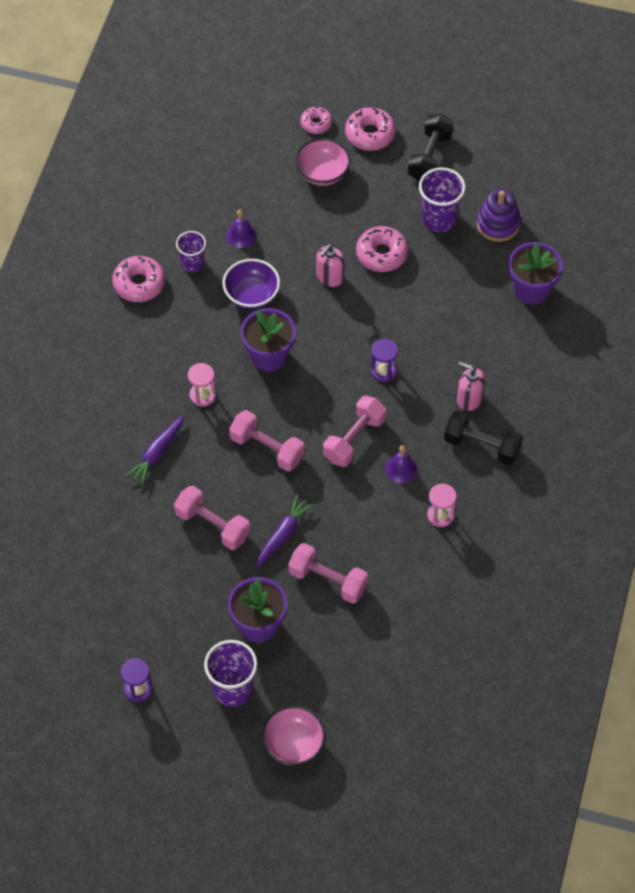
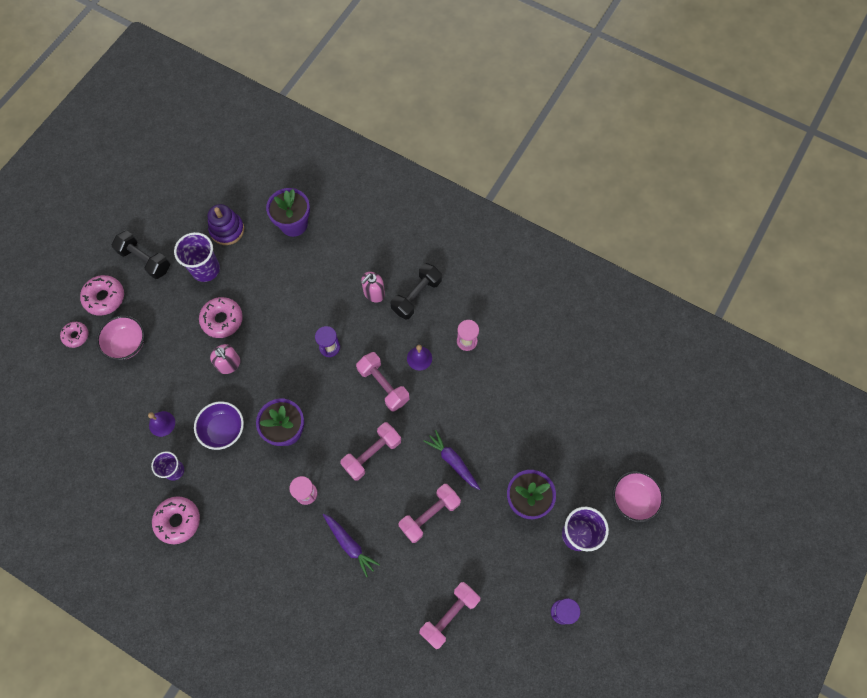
camera: 75 degrees left, 10 degrees up
pink dumbbell [288,543,368,604] -> pink dumbbell moved to [419,582,480,649]

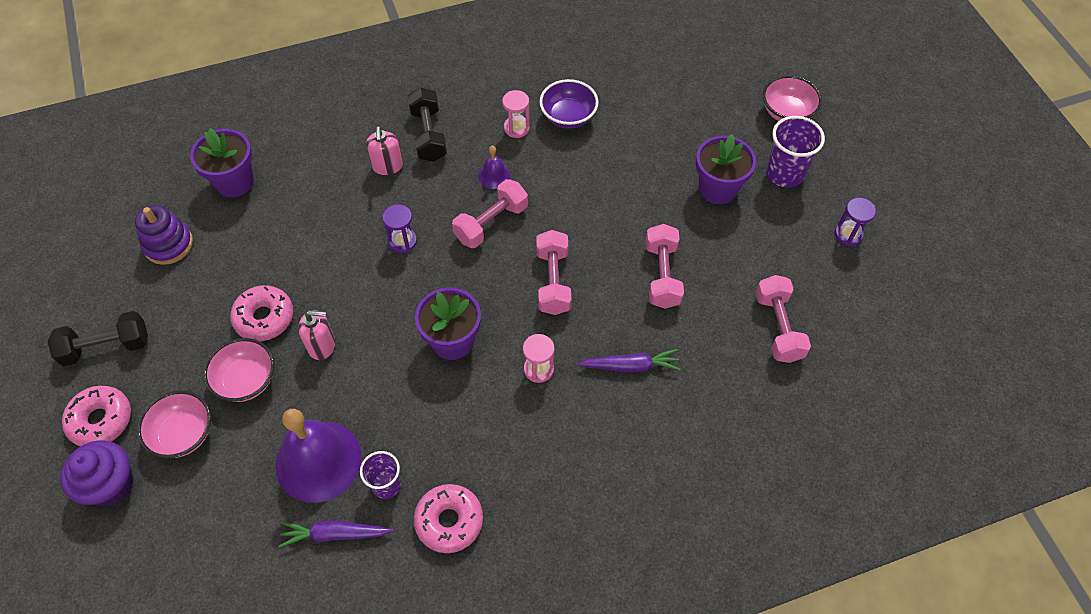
camera: 50 degrees left, 10 degrees down
pink donut [60,322,88,348] -> purple cupcake [60,440,133,506]
purple bell [148,411,175,437] -> purple bell [276,409,362,503], size x2.21
purple cup [174,232,220,282] -> none
purple bowl [194,401,244,450] -> purple bowl moved to [539,79,599,128]
pink dumbbell [356,352,409,412] -> pink dumbbell turned 45 degrees counterclockwise [452,179,528,248]
purple carrot [424,430,480,490] -> purple carrot moved to [279,521,393,548]
none -> pink bowl [203,338,275,402]

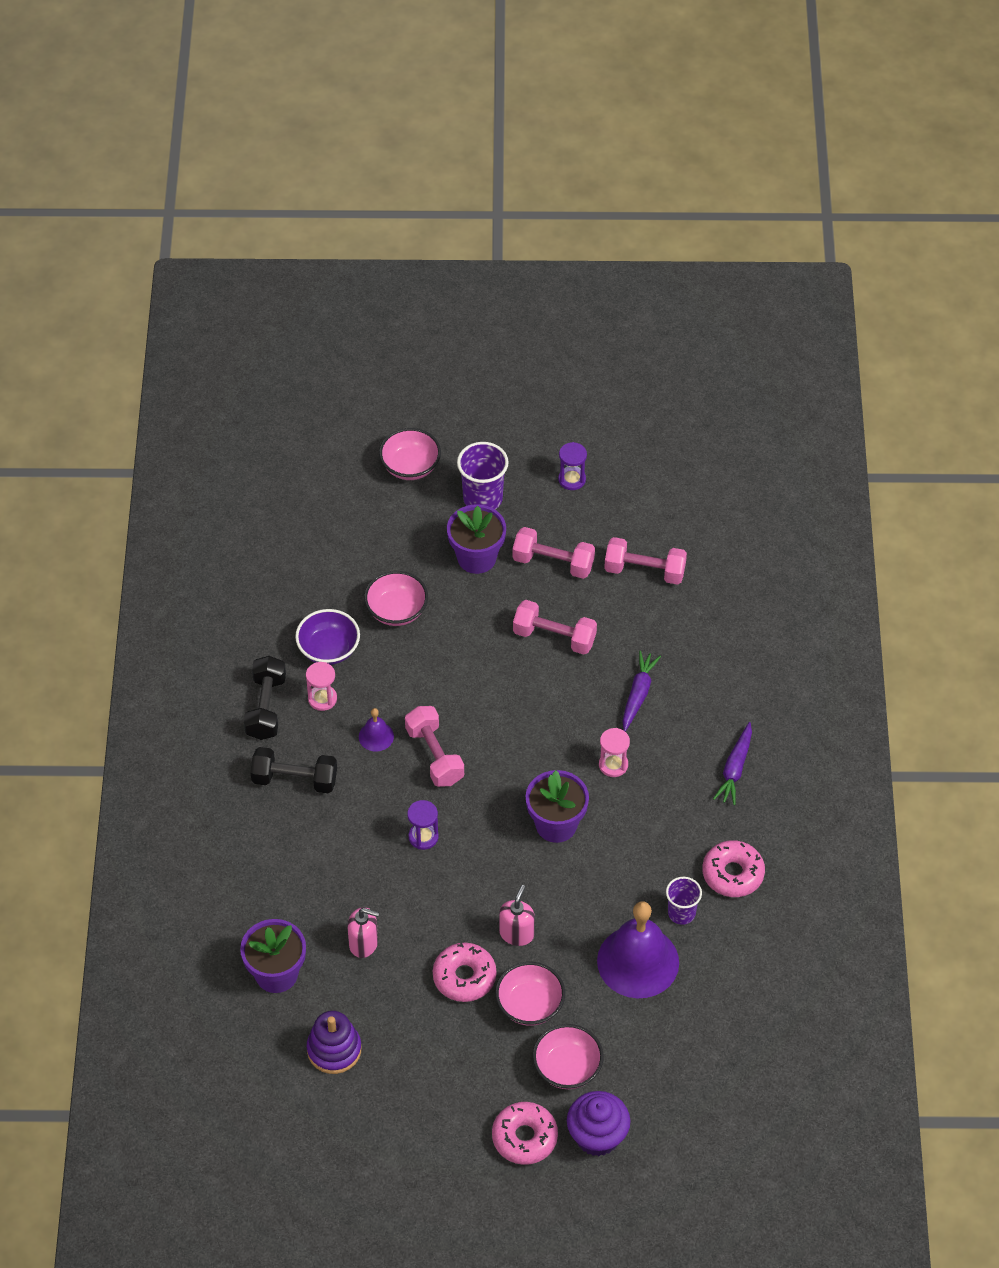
camera: 70 degrees left, 5 degrees down
black dumbbell [48,311,148,366] -> black dumbbell moved to [244,656,286,740]
purple carrot [279,521,393,548] -> purple carrot moved to [713,722,752,805]
pink soap dispenser [366,126,403,175] -> pink soap dispenser moved to [347,907,379,958]
pink dumbbell [536,230,571,315] -> pink dumbbell moved to [512,527,595,579]
none -> pink bowl [364,571,428,626]

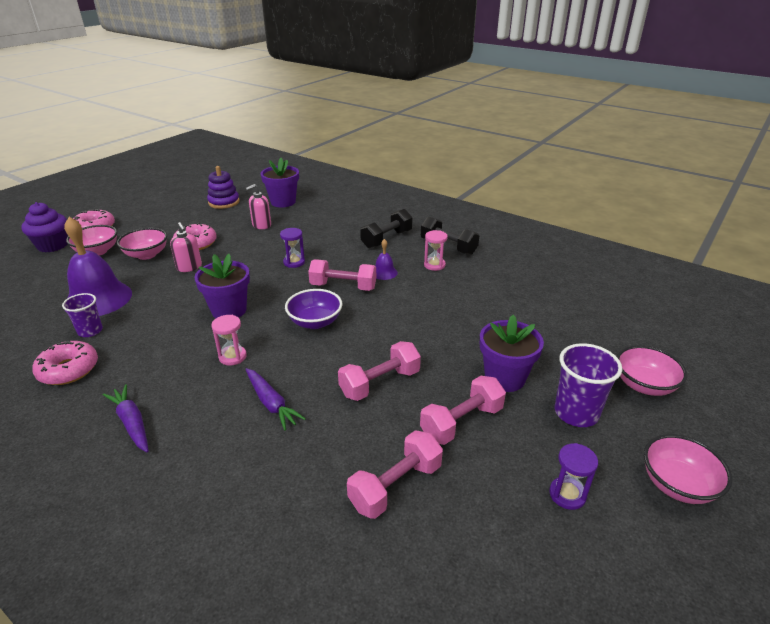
camera: 125 degrees right, 20 degrees down
purple bowl [295,609,360,665] -> purple bowl moved to [285,289,343,329]
pink bowl [364,571,428,626] -> pink bowl moved to [644,434,733,504]

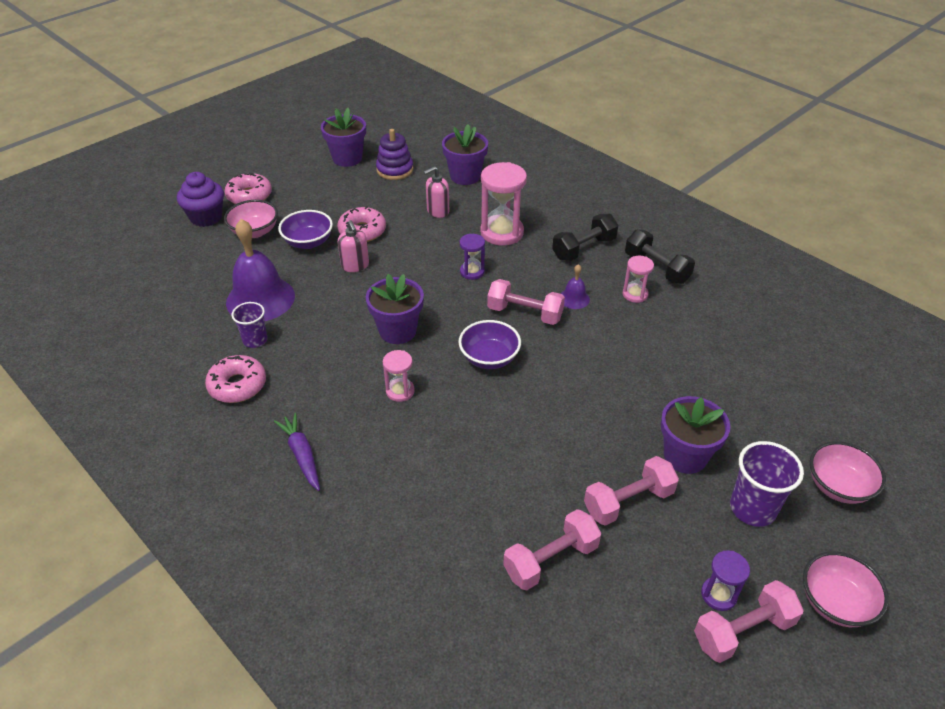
camera: 10 degrees right, 10 degrees up
pink bowl [117,228,167,260] -> purple bowl [278,210,333,249]
purple carrot [245,368,306,431] -> none
pink dumbbell [338,341,421,401] -> pink dumbbell moved to [694,580,804,663]
none -> purple flower pot [321,108,366,167]
none -> pink hourglass [480,162,527,246]

